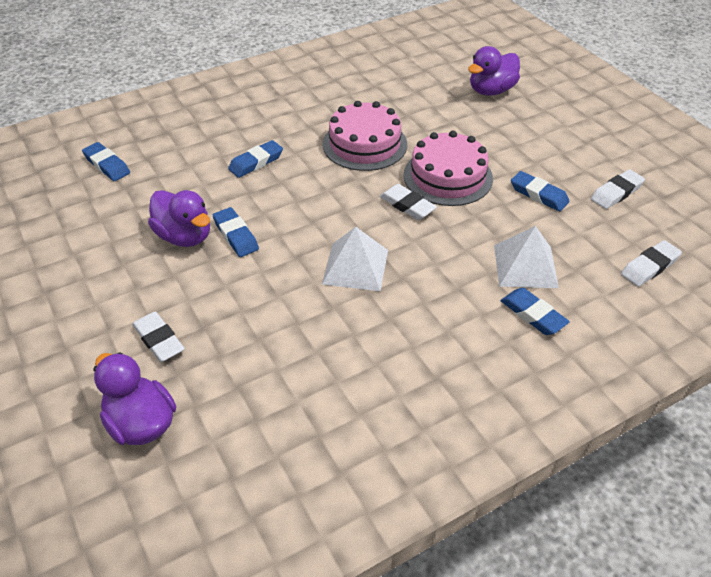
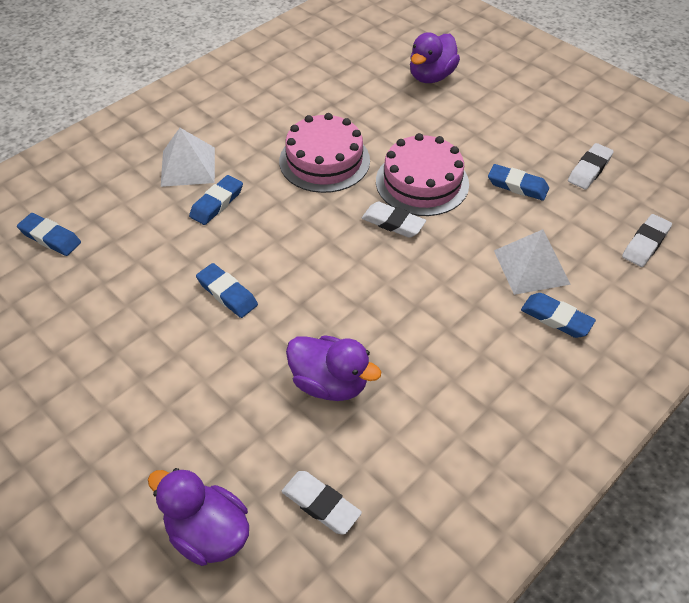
camera: 15 degrees left, 5 degrees up
white eraser [132,312,185,362] -> white eraser moved to [282,471,362,535]
purple duck [148,190,210,247] -> purple duck moved to [286,335,381,401]
white pyramid [322,227,388,291] -> white pyramid moved to [161,128,215,187]

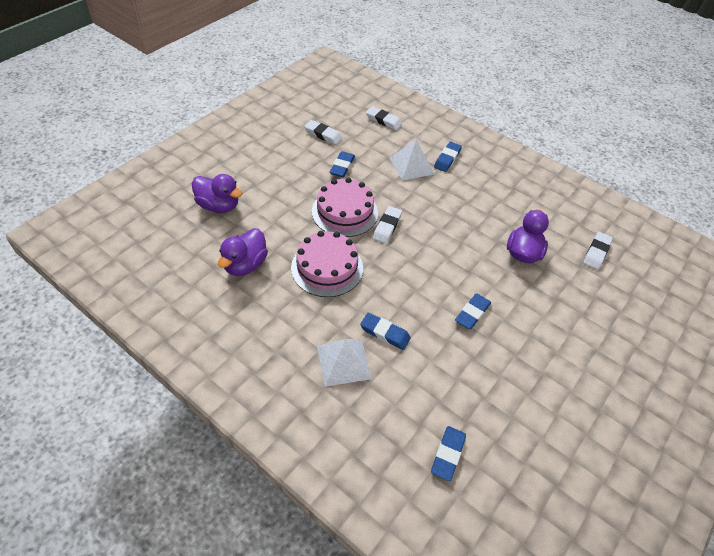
camera: 100 degrees left, 0 degrees up
purple duck [148,468,249,566] -> purple duck moved to [218,228,268,276]

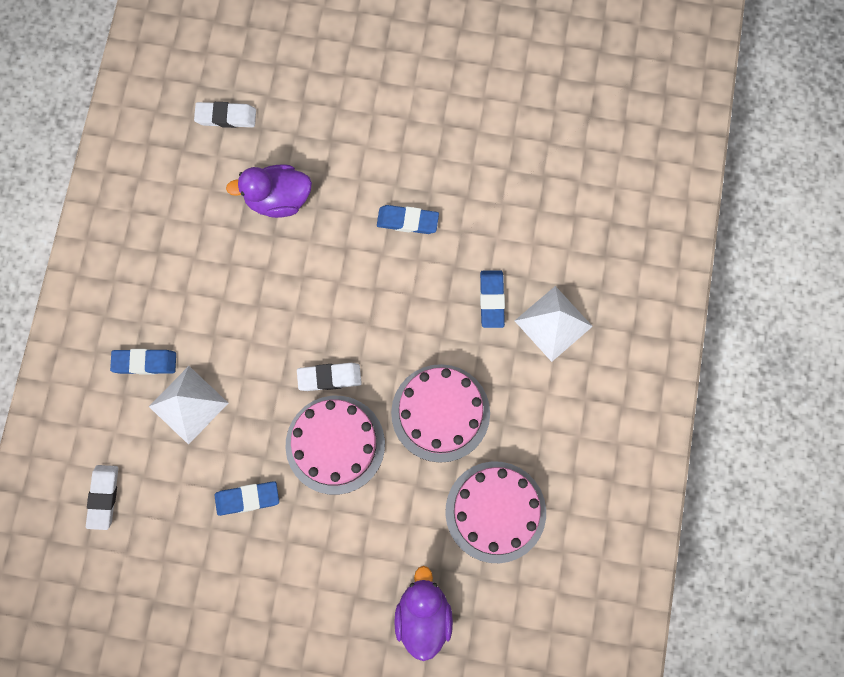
camera: 115 degrees left, 25 degrees up
purple duck [218,228,268,276] -> pink cake [445,461,546,563]
white eraser [304,120,342,145] -> none
blue eraser [431,426,466,481] -> none

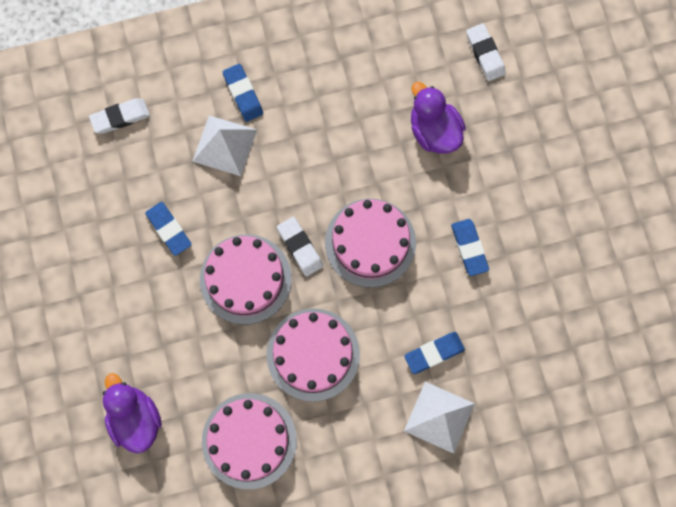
camera: 65 degrees right, 0 degrees up
purple duck [394,566,453,661] -> purple duck turned 90 degrees counterclockwise [103,373,162,454]
none -> pink cake [325,199,416,288]

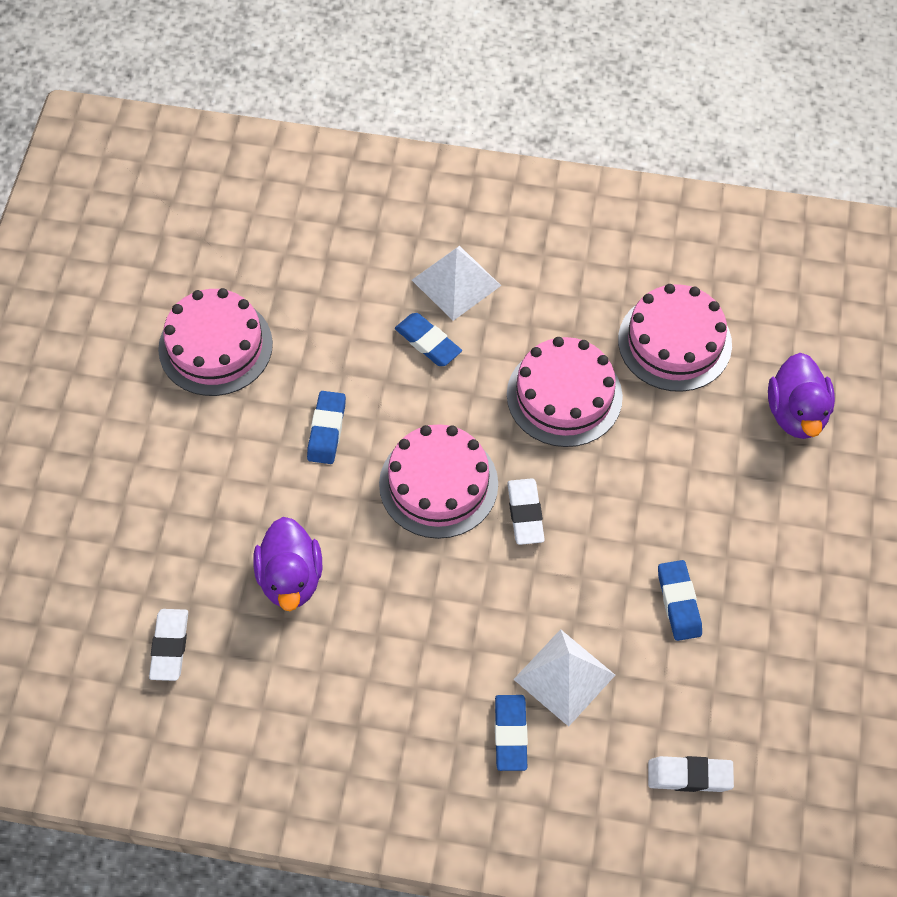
camera: 155 degrees left, 15 degrees down
pink cake [200,234,292,325] -> pink cake moved to [158,288,273,396]
blue eraser [404,332,465,374] -> blue eraser turned 45 degrees clockwise [395,313,462,366]

